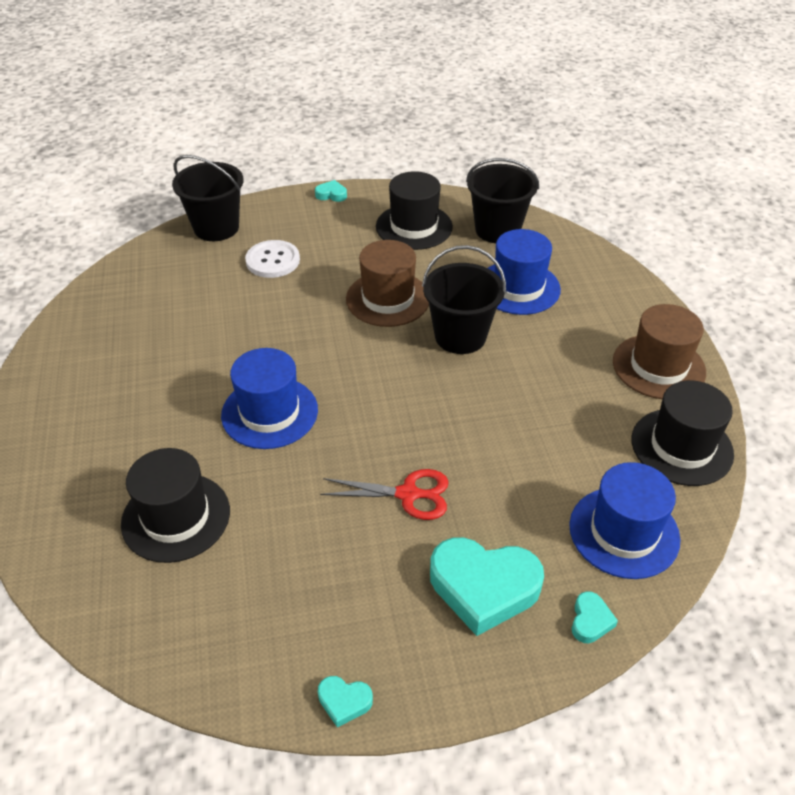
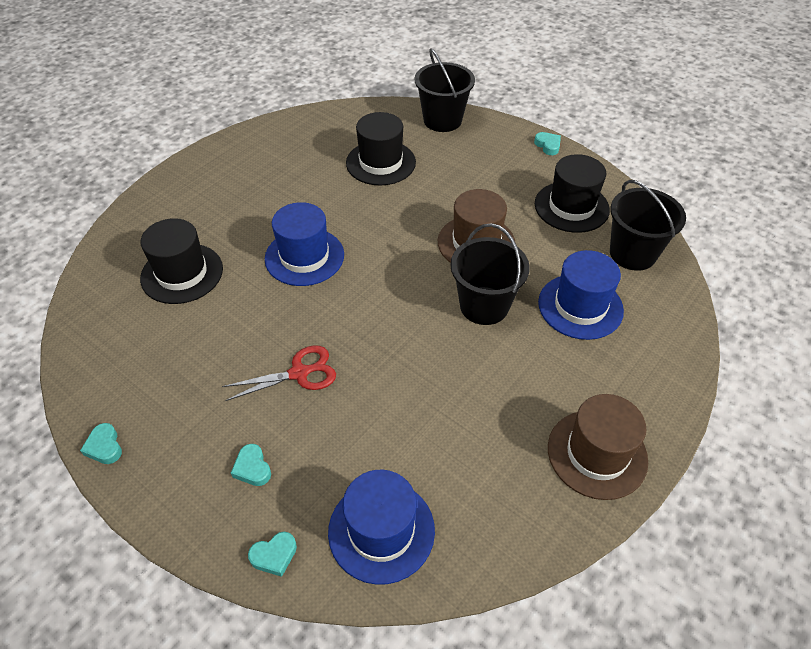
camera: 50 degrees right, 5 degrees up
white button [245,240,300,278] -> none
red scissors [320,469,449,520] -> red scissors turned 75 degrees counterclockwise [222,345,336,401]
turquoise heart [430,537,544,636] -> turquoise heart [231,444,271,486], size x0.45
black hat [632,381,734,486] -> black hat moved to [346,112,416,185]

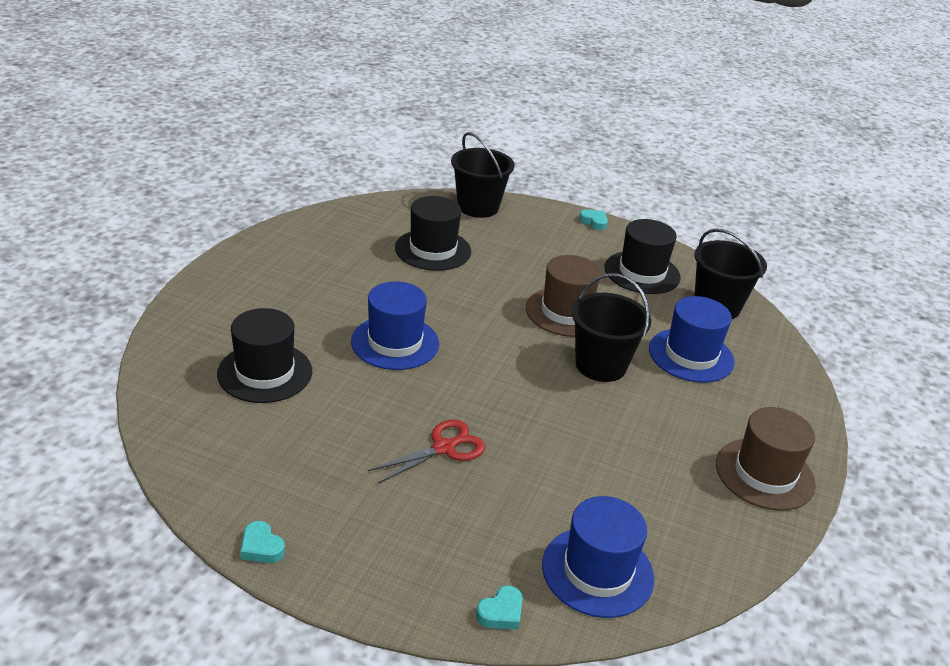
camera: 20 degrees left, 15 degrees down
turquoise heart [231,444,271,486] -> none

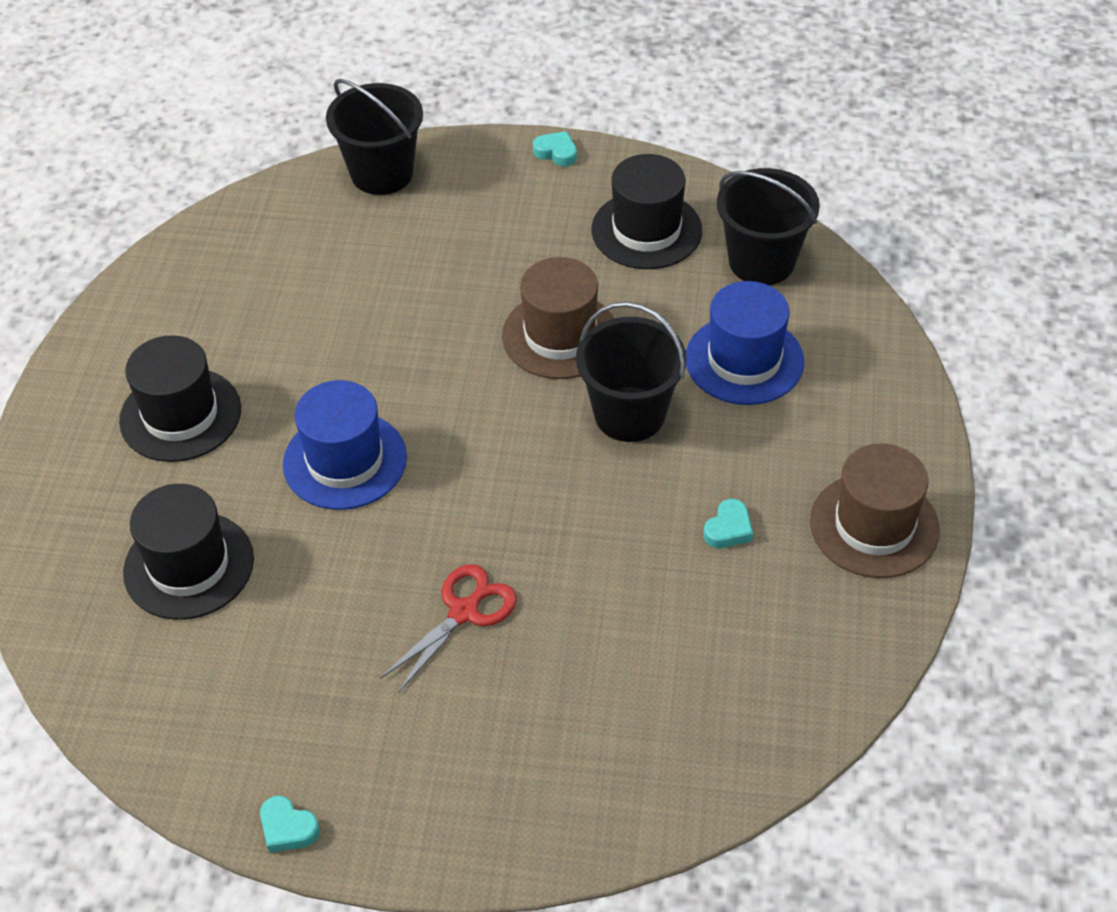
camera: 10 degrees left, 15 degrees up
black hat [395,196,471,271] -> black hat moved to [119,335,241,462]
turquoise heart [476,586,523,629] -> turquoise heart moved to [703,499,753,548]
blue hat [542,496,654,618] -> none

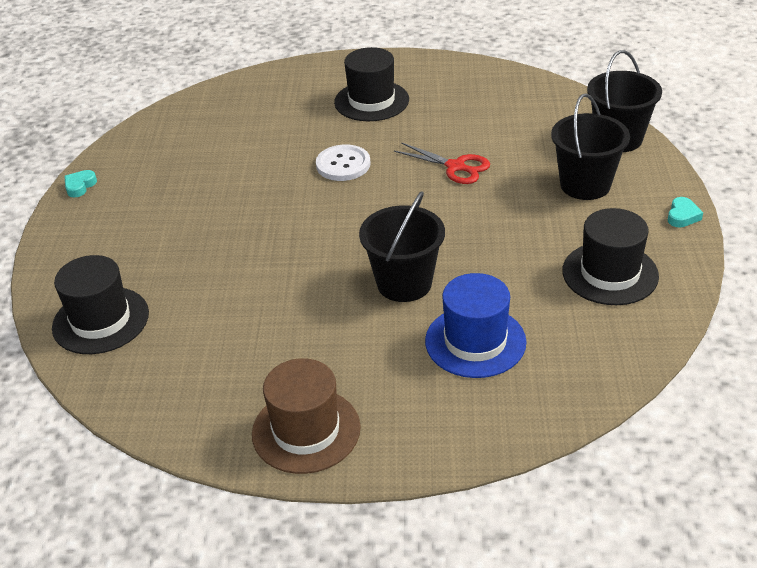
camera: 85 degrees right, 10 degrees down
black hat [123,484,254,620] -> black hat moved to [52,255,149,354]
blue hat [283,380,407,510] -> white button [316,145,371,181]
red scissors [380,564,517,693] -> red scissors moved to [394,142,490,184]
brown hat [502,257,614,379] -> none
turquoise heart [703,499,753,548] -> none
black bucket [717,168,820,285] -> black bucket moved to [551,93,630,200]

